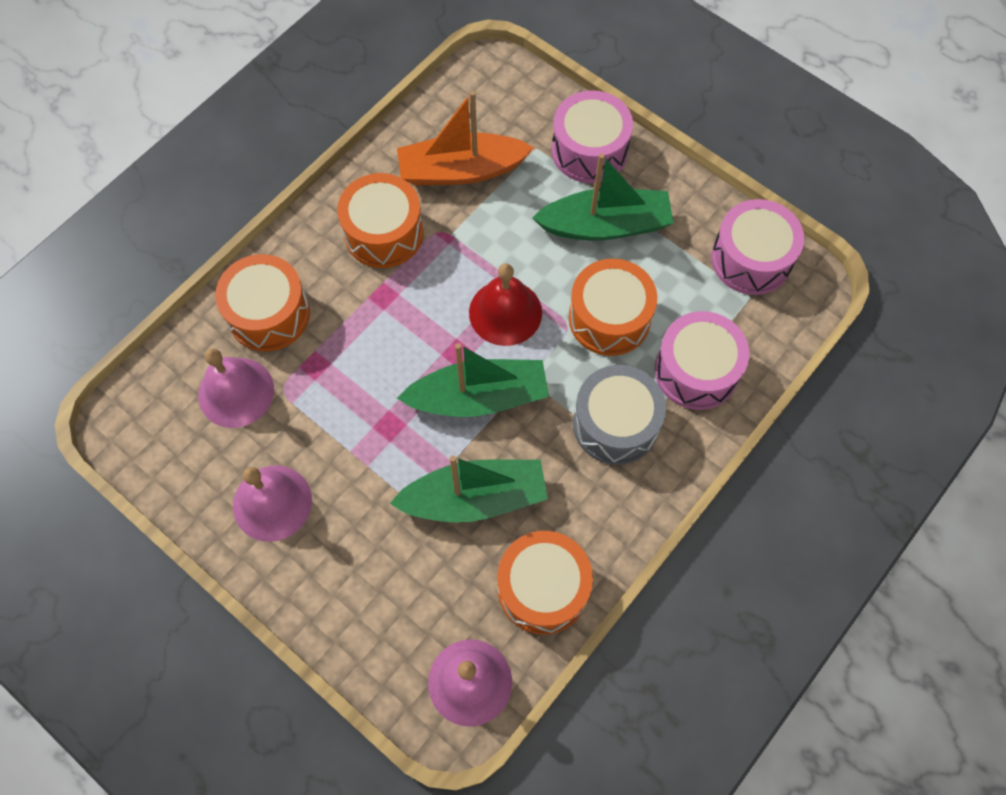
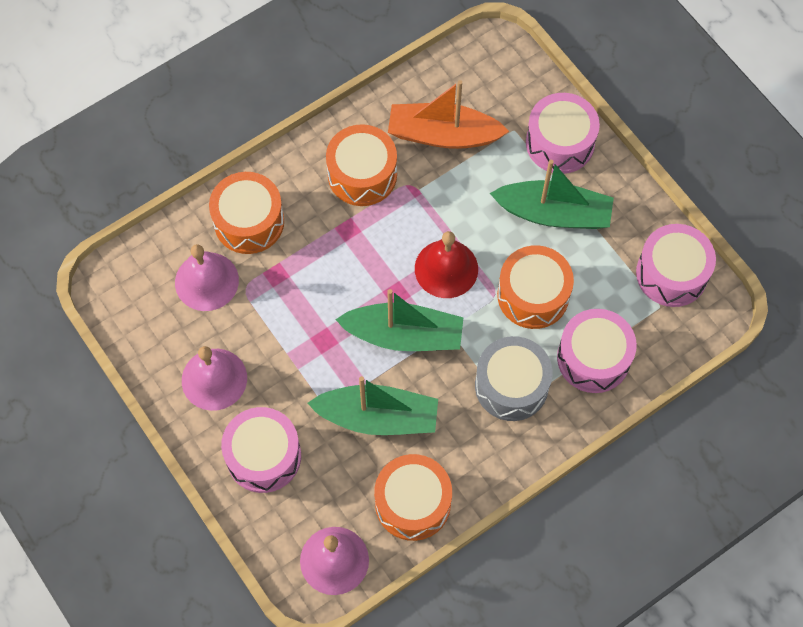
camera: 15 degrees right, 0 degrees up
none -> pink drum [221,407,301,493]

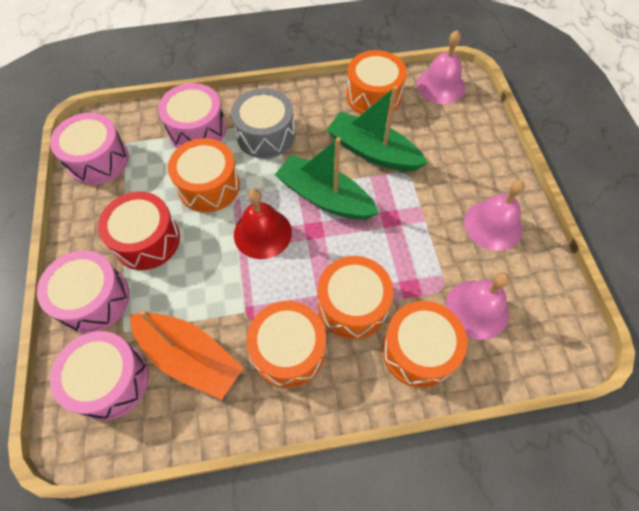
camera: 155 degrees left, 5 degrees down
pink drum [221,407,301,493] -> pink drum moved to [50,331,149,420]
green boat [490,160,614,229] -> red drum [98,192,180,270]
none -> orange drum [318,256,393,340]

